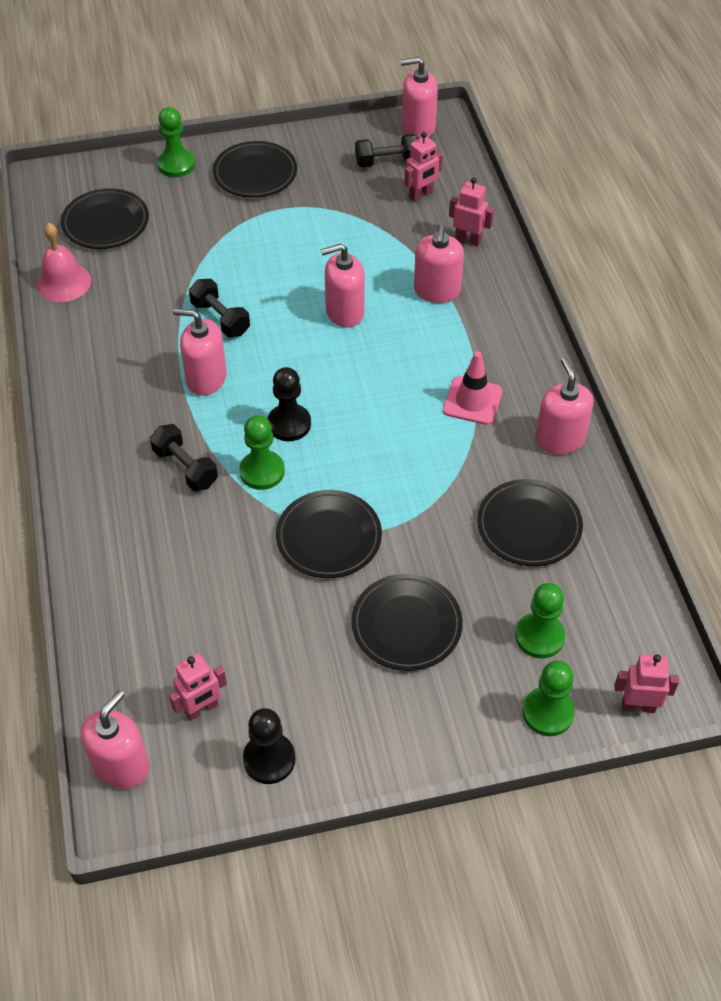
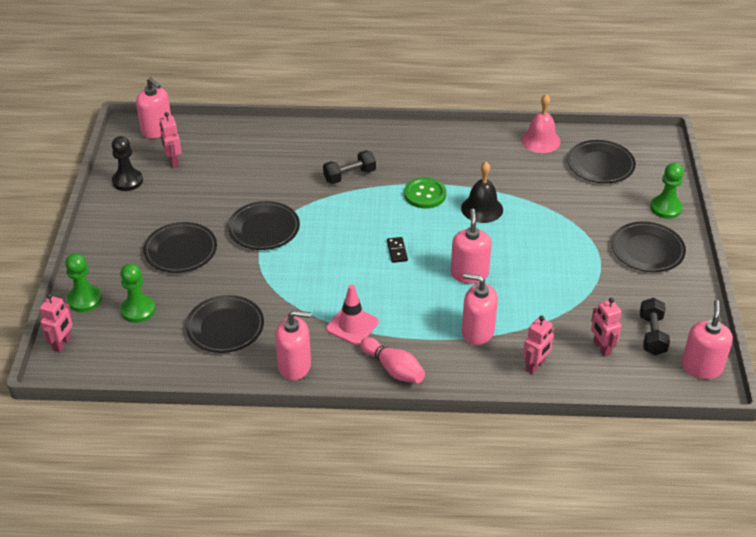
camera: 105 degrees right, 10 degrees down
pink soap dispenser [173,308,227,396] -> green button [404,177,446,209]
black dumbbell [189,279,250,337] -> black bell [461,162,503,223]
green pawn [239,415,285,490] -> none
black pawn [268,367,311,441] -> none
none -> pink bowling pin [360,337,425,383]
none -> black domino [387,237,408,263]

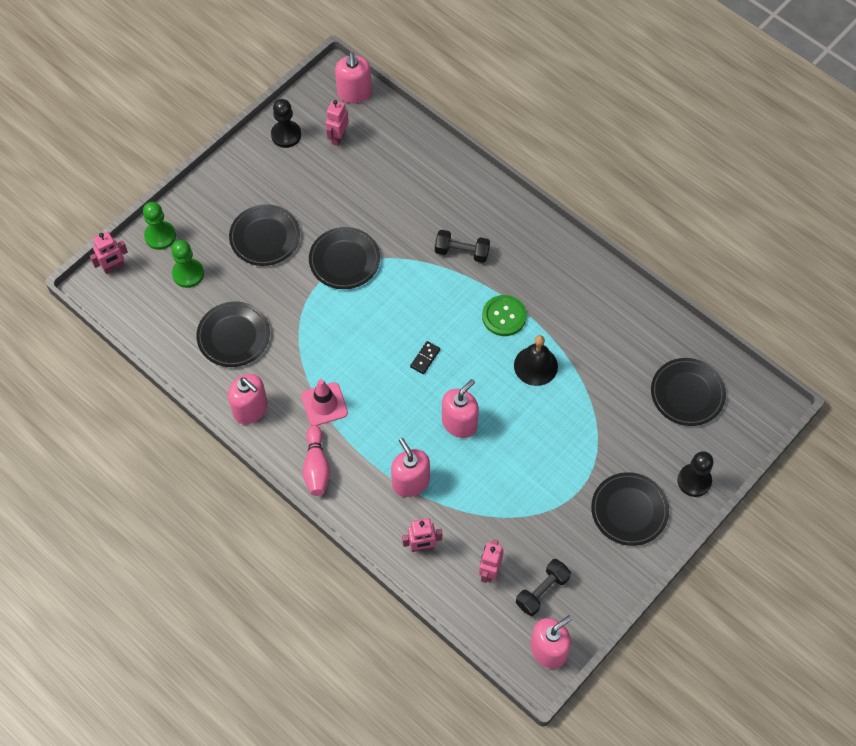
camera: 40 degrees right, 20 degrees up
pink bell [521,94,561,153] -> none
green pawn [650,163,684,219] -> black pawn [677,451,714,497]

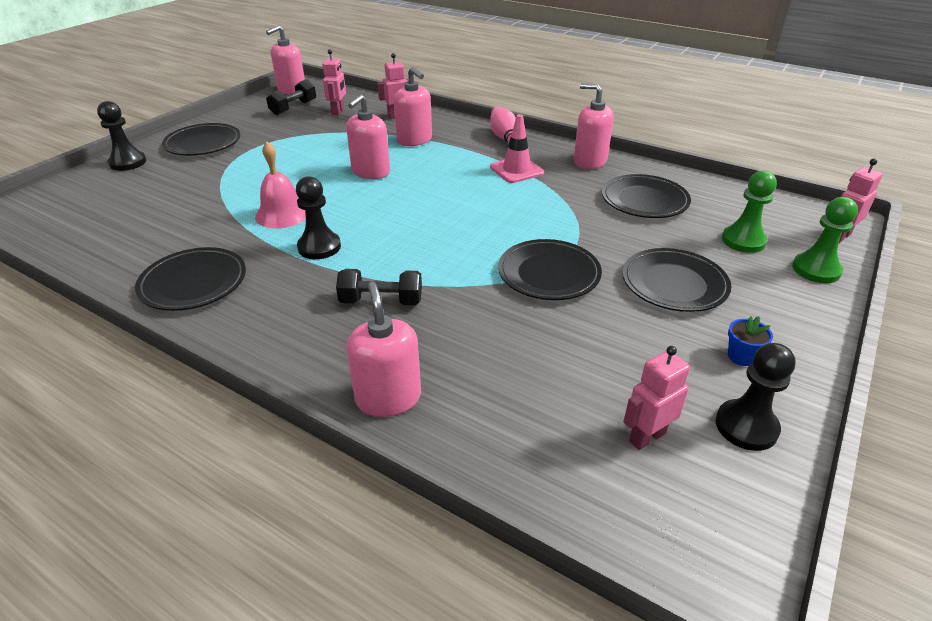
camera: 170 degrees right, 25 degrees down
pink robot [326,100,349,146] -> pink robot turned 135 degrees counterclockwise [623,346,690,450]
pink soap dispenser [335,52,372,103] -> pink soap dispenser moved to [346,282,421,417]
black domino [410,341,440,374] -> none
green button [482,295,526,336] -> black pawn [296,176,341,259]
black bell [514,335,558,386] -> pink bell [255,142,306,228]
black plate [651,358,726,426] -> black plate moved to [135,247,246,311]
none -> blue flower pot [728,316,773,366]

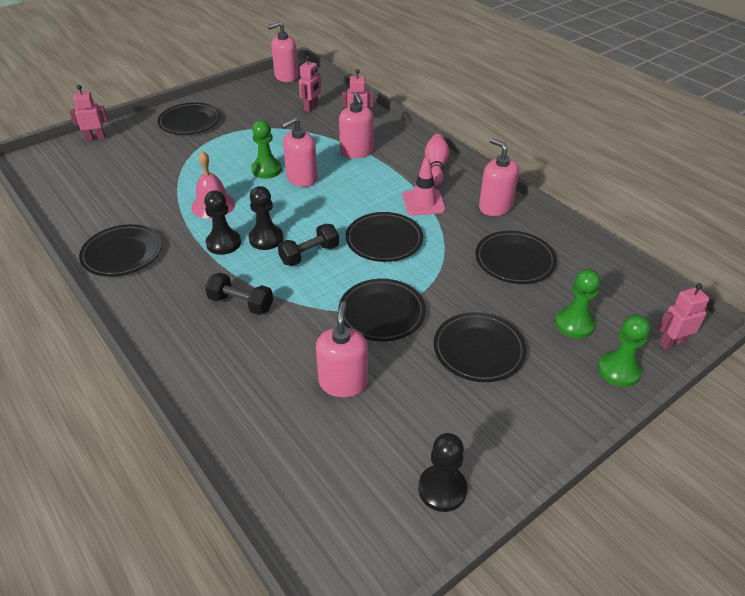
camera: 20 degrees right, 5 degrees up
black pawn [97,101,146,171] -> black pawn moved to [249,186,283,250]
black dumbbell [266,79,316,115] -> black dumbbell moved to [278,224,339,266]
pink soap dispenser [346,282,421,417] -> pink soap dispenser moved to [316,301,368,397]
pink robot [623,346,690,450] -> pink robot moved to [69,85,108,142]
blue flower pot [728,316,773,366] -> none
none -> green pawn [251,120,282,179]
none -> black plate [346,212,423,262]

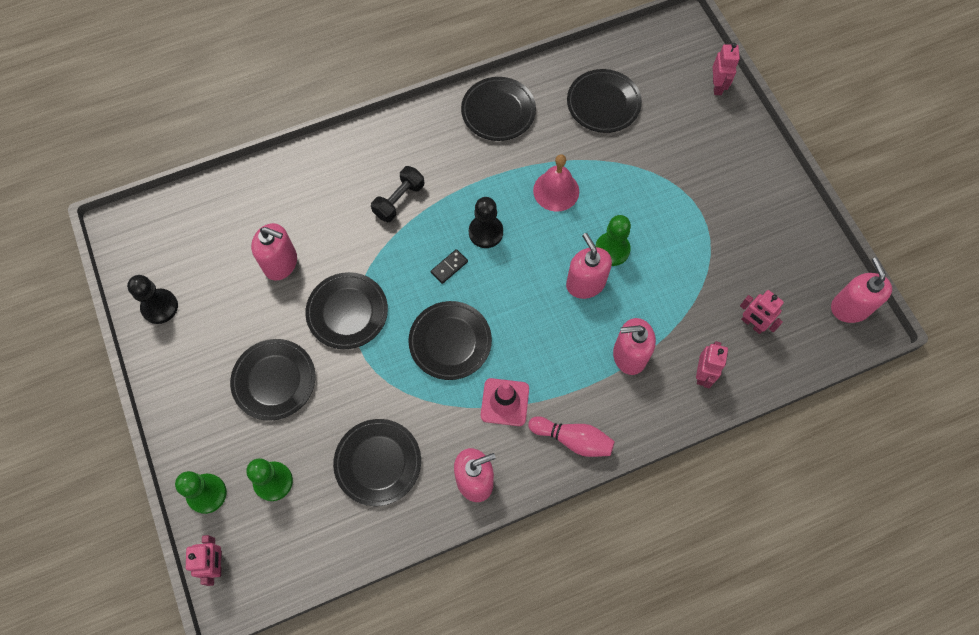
camera: 105 degrees right, 25 degrees up
black plate [157,102,221,135] -> black plate moved to [567,69,642,133]
black pawn [204,190,241,255] -> none
black dumbbell [278,224,339,266] -> black domino [430,249,468,284]

